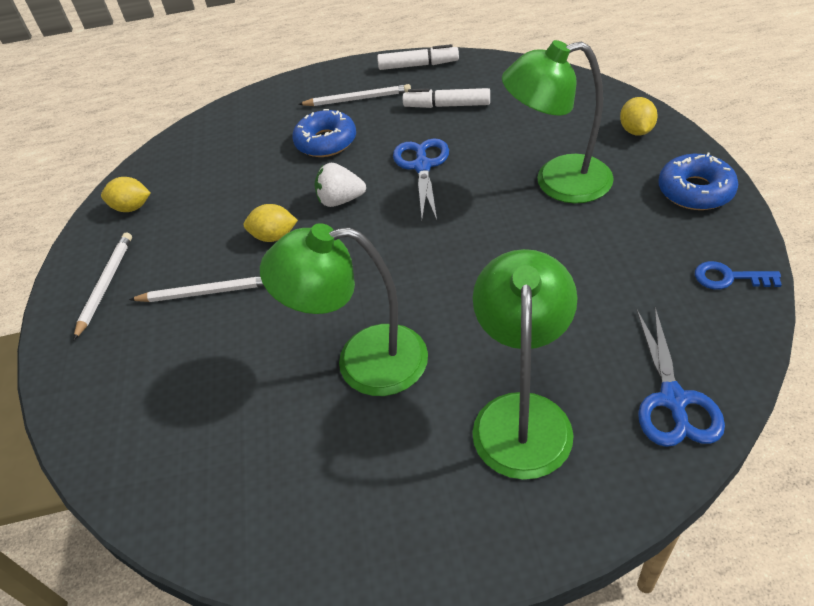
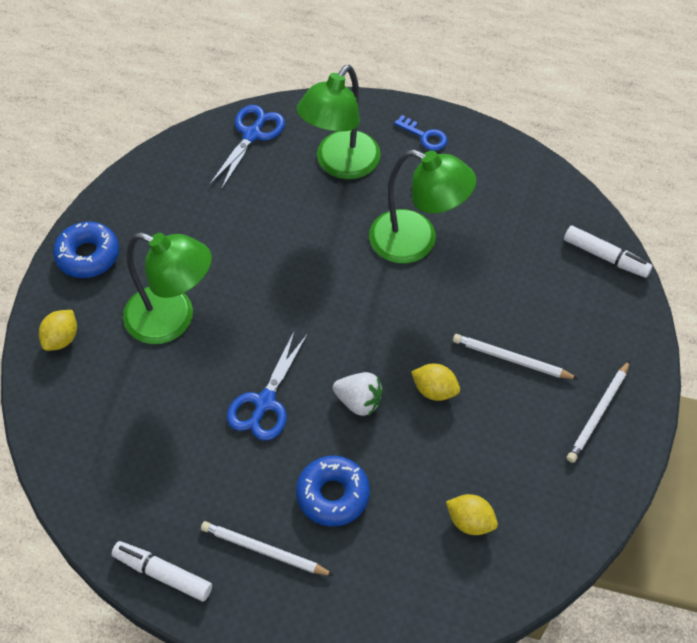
camera: 160 degrees left, 10 degrees up
yellow lemon [101,177,150,212] -> yellow lemon moved to [446,494,498,535]
white marker [403,88,490,108] -> white marker moved to [564,225,652,278]
blue key [695,261,782,289] -> blue key moved to [394,115,448,151]

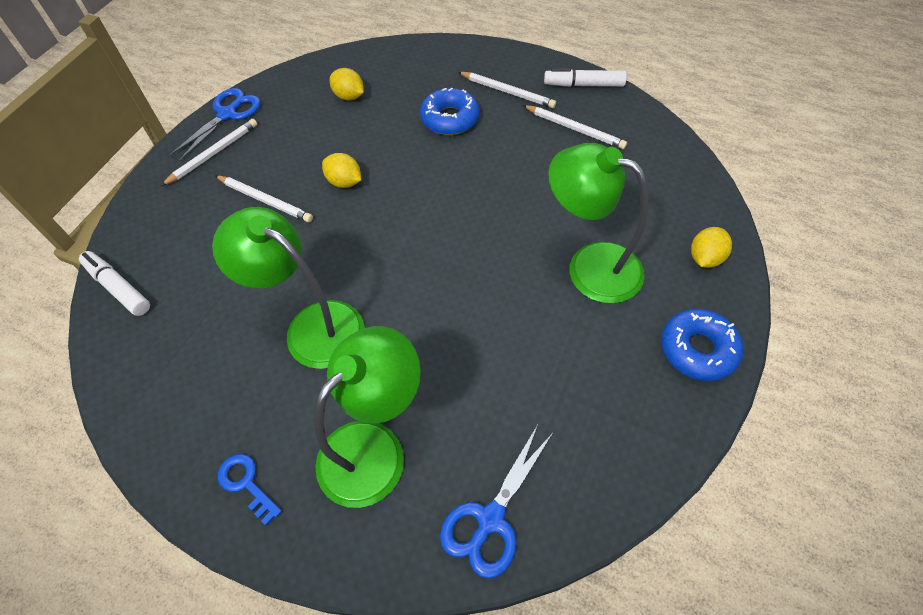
camera: 170 degrees left, 0 degrees up
white marker [112,541,212,602] -> white marker turned 150 degrees clockwise [544,68,627,87]
blue scissors [227,330,308,441] -> blue scissors moved to [169,88,261,162]
white strawberry [333,372,383,416] -> none
none -> white pencil [523,105,627,149]

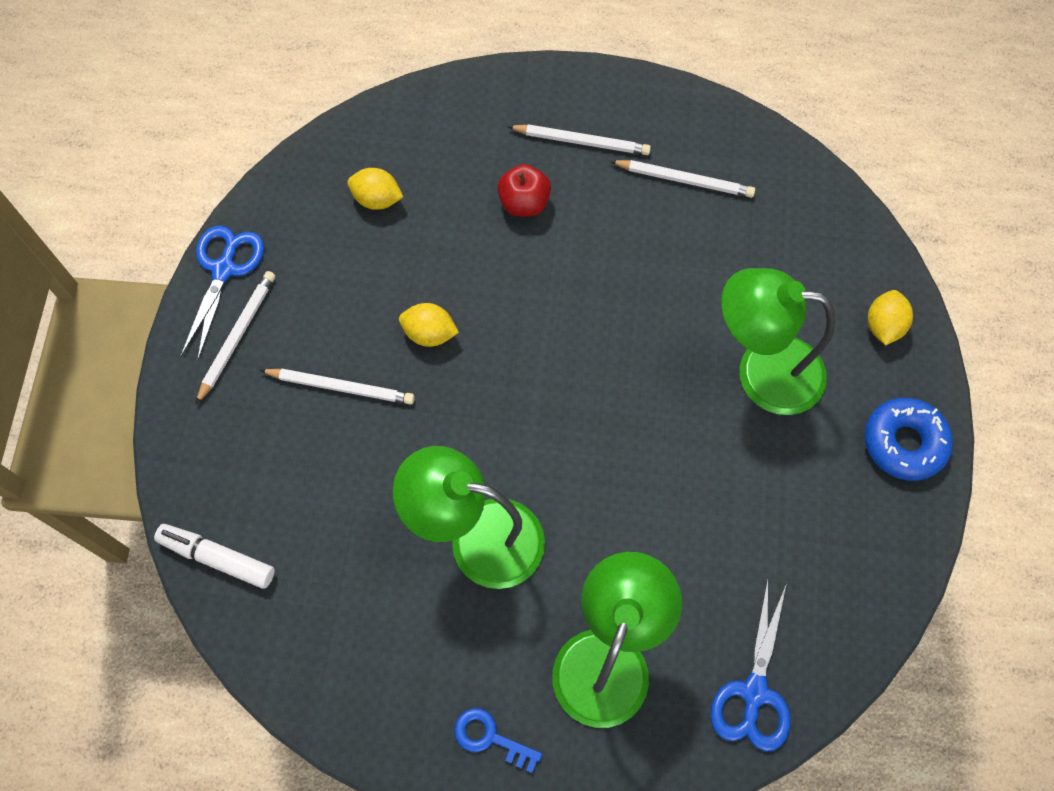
camera: 20 degrees left, 10 degrees up
blue donut [420,88,480,135] -> red apple [497,164,551,217]
white marker [544,68,627,87] -> none

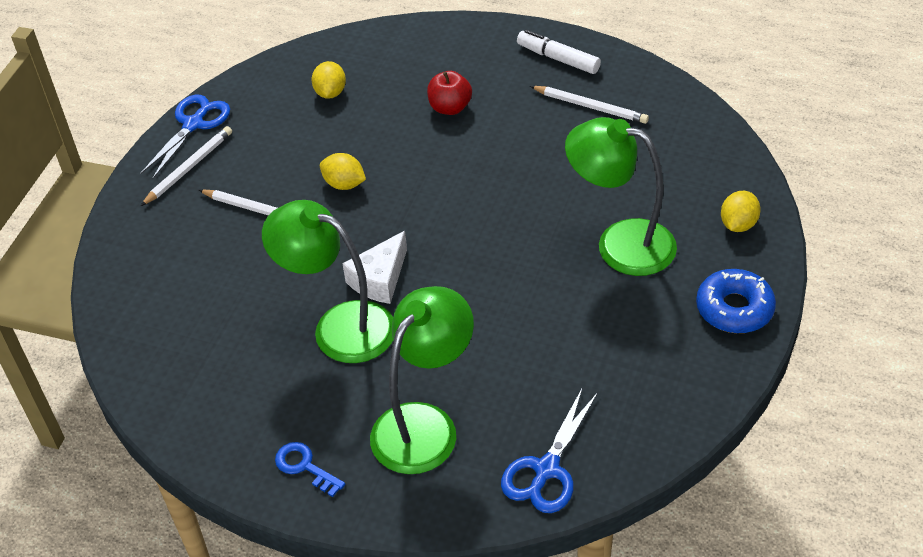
camera: 15 degrees right, 20 degrees down
white marker [154,524,275,589] -> white marker moved to [517,30,601,74]
yellow lemon [347,168,403,210] -> yellow lemon turned 60 degrees clockwise [311,61,346,99]
white pencil [507,124,651,155] -> none
none -> white cheese [342,231,407,304]

